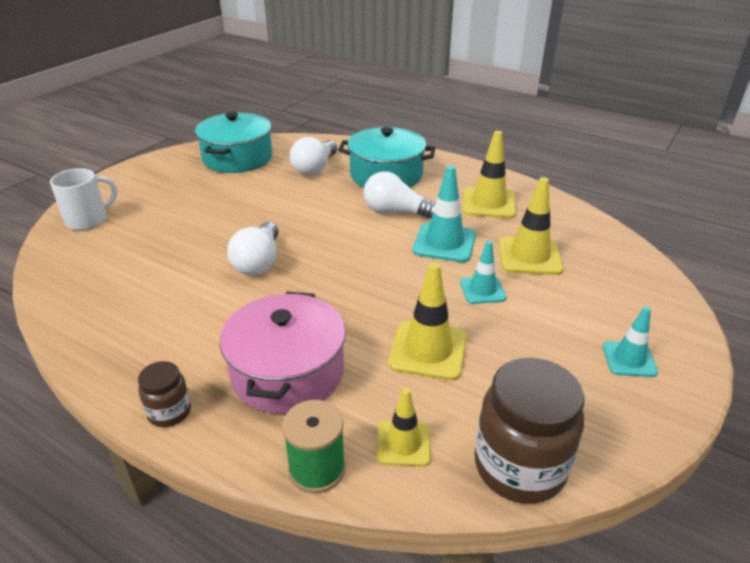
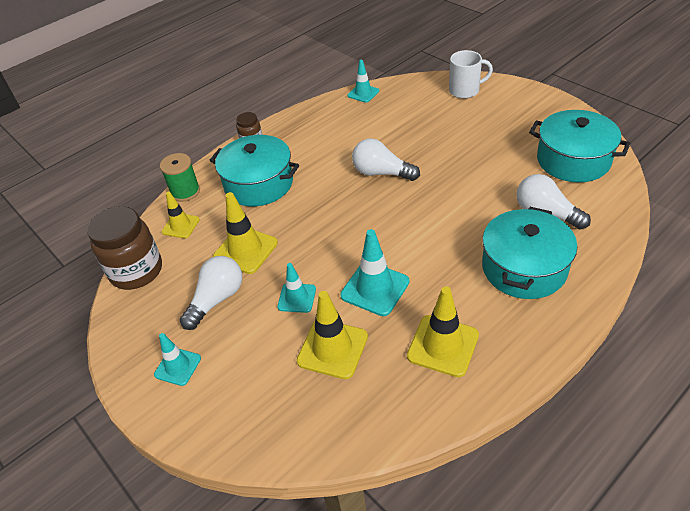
camera: 110 degrees right, 10 degrees up
white mug [50,168,117,230] -> white mug turned 75 degrees counterclockwise [449,50,493,99]
pink pot [220,292,346,414] -> turquoise pot [210,135,299,206]
white light bulb [364,171,436,219] -> white light bulb moved to [180,256,242,330]
none -> turquoise traffic cone [347,60,379,103]

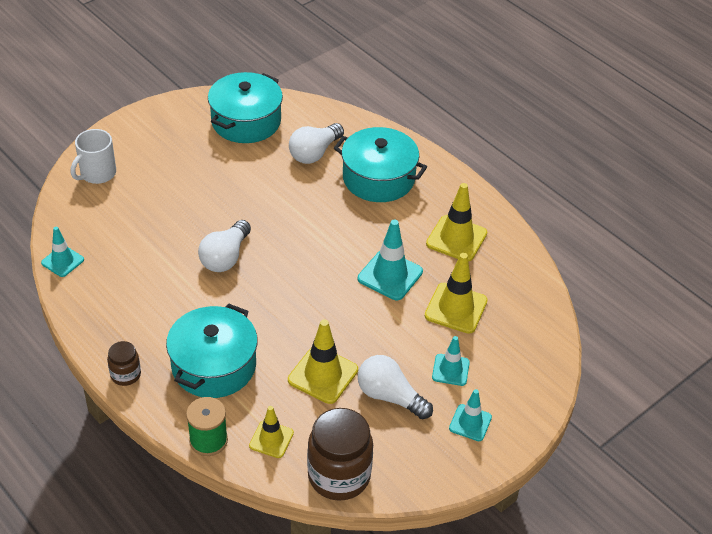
camera: 95 degrees left, 0 degrees up
turquoise traffic cone [277,263,316,313] -> turquoise traffic cone moved to [432,336,470,386]
white mug [449,50,493,99] -> white mug turned 135 degrees counterclockwise [71,129,116,184]

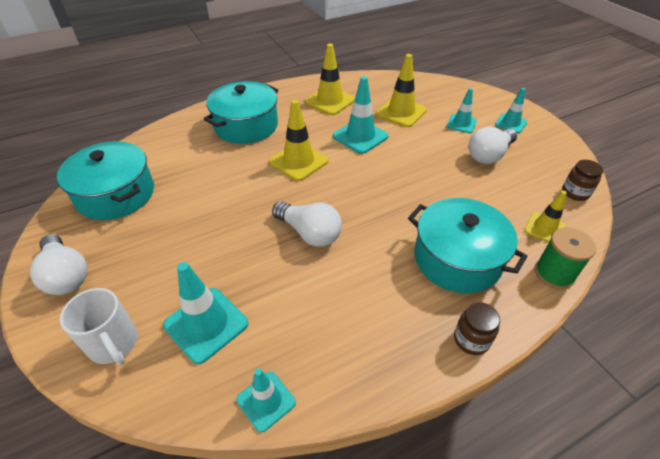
camera: 75 degrees left, 0 degrees up
yellow traffic cone [288,319,358,404] -> yellow traffic cone moved to [269,100,329,181]
white light bulb [289,123,344,164] -> white light bulb moved to [30,234,88,295]
brown jar [307,408,373,501] -> brown jar [562,160,603,201], size x0.51
none -> turquoise traffic cone [163,262,248,364]

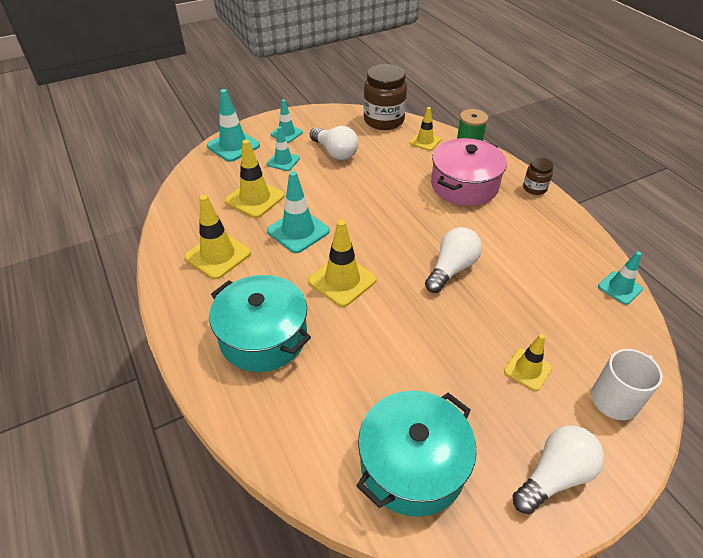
camera: 90 degrees left, 0 degrees up
turquoise traffic cone [163,262,248,364] -> turquoise traffic cone moved to [207,89,260,162]
turquoise pot [408,198,528,293] -> pink pot [431,138,507,206]
brown jar [562,160,603,201] -> brown jar [364,64,407,130], size x1.95
none -> yellow traffic cone [504,334,552,391]

